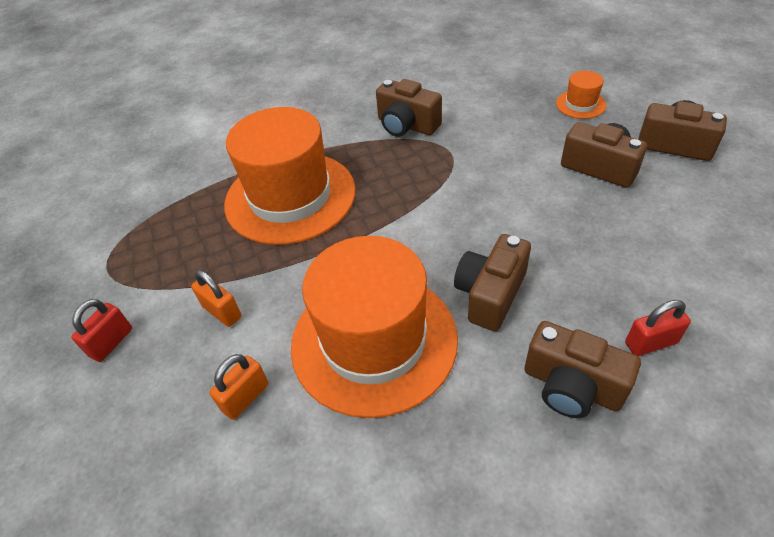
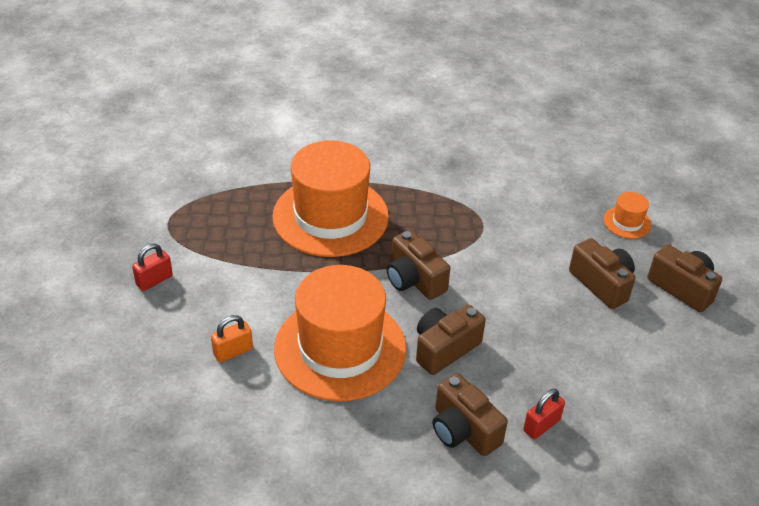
camera: 15 degrees right, 5 degrees down
orange padlock [191,270,242,327] -> none
brown camera [376,79,442,137] -> brown camera moved to [387,230,450,300]
red padlock [625,300,691,356] -> red padlock turned 45 degrees counterclockwise [523,389,565,439]

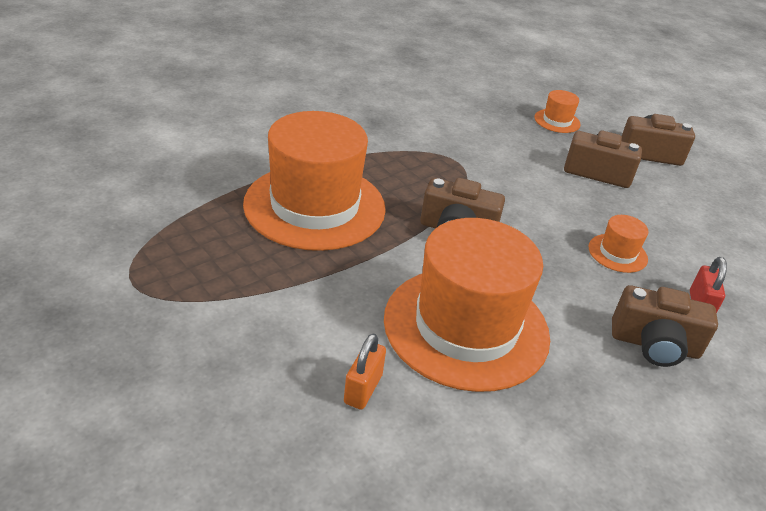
camera: 40 degrees left, 5 degrees down
red padlock [132,244,173,291] -> none
brown camera [416,305,486,375] -> none
none -> orange hat [588,215,649,273]

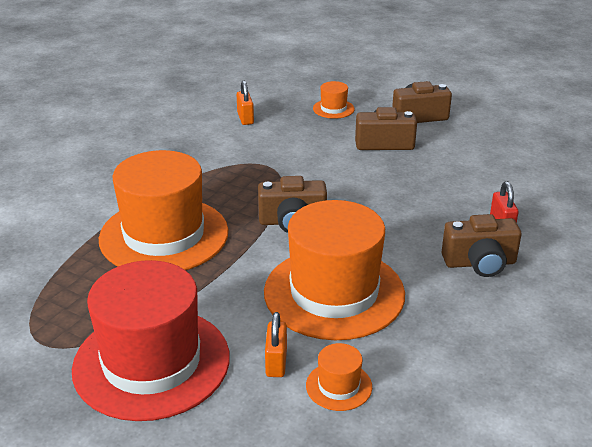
camera: 15 degrees left, 5 degrees down
orange hat [588,215,649,273] -> orange hat moved to [306,343,372,411]
none -> red hat [72,260,230,421]
none -> orange padlock [236,81,254,125]

